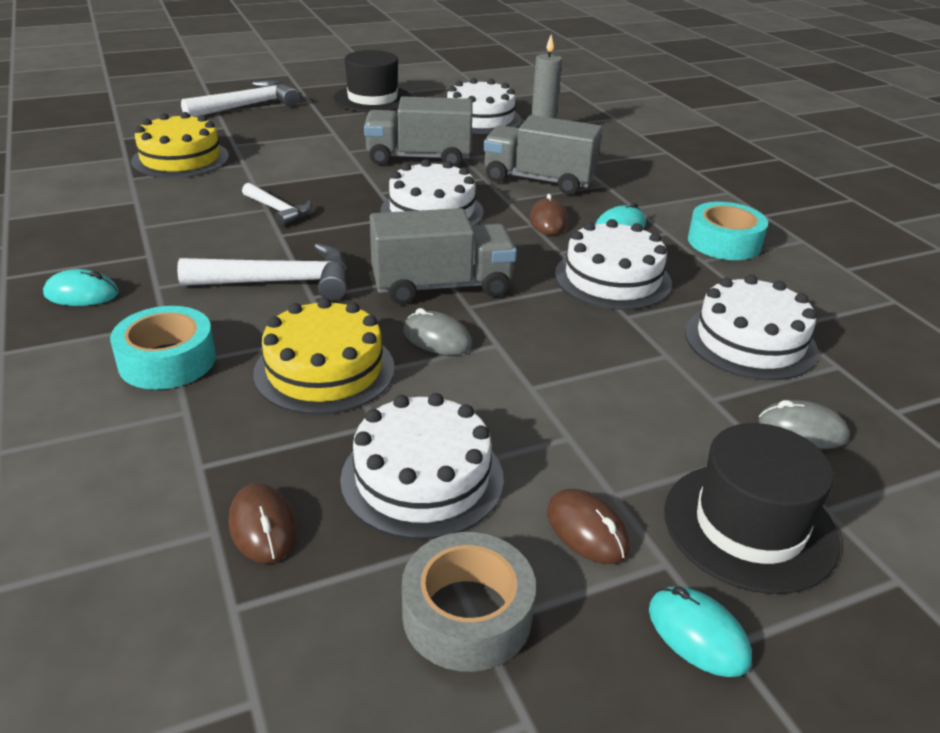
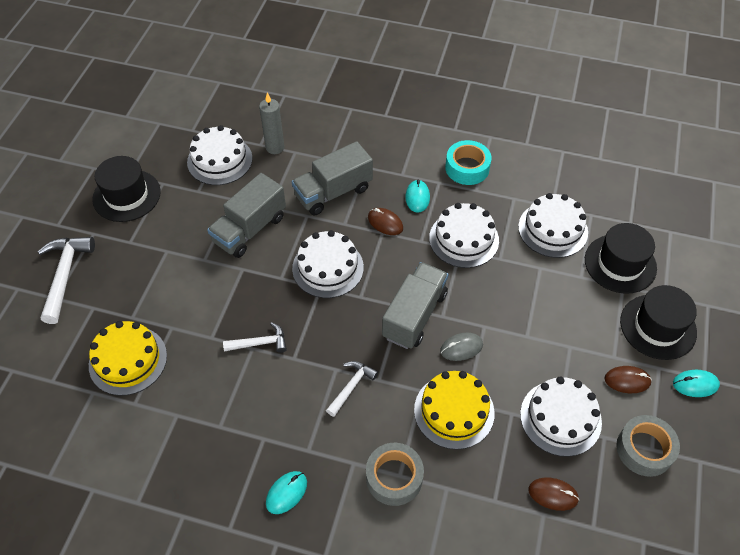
camera: 50 degrees left, 20 degrees up
turquoise tape [110,306,216,390] -> grey tape [366,443,424,506]
white hammer [177,243,347,301] -> white hammer [326,361,378,417], size x0.60
grey mouse [758,400,850,449] -> black hat [585,223,657,294]

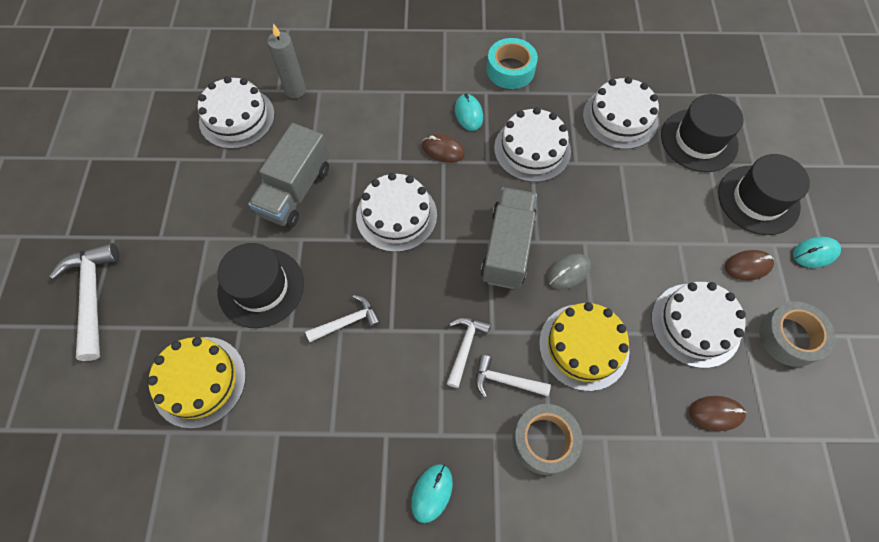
camera: 15 degrees left, 10 degrees up
black hat [92,156,161,222] -> black hat moved to [217,243,304,328]
grey truck [292,141,373,215] -> none
none -> white hammer [476,355,551,398]

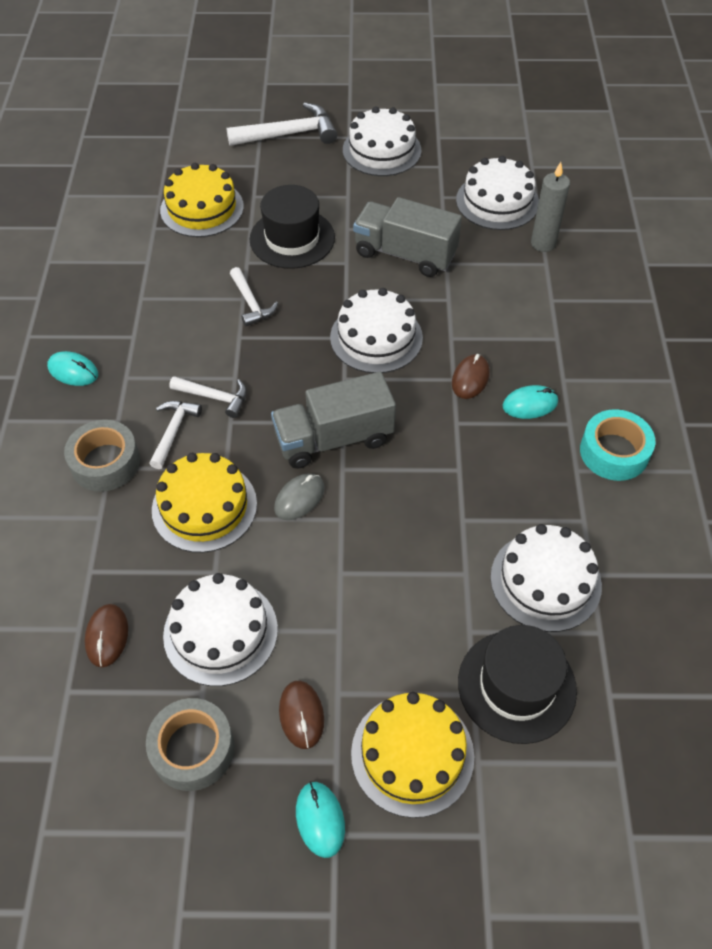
camera: 90 degrees right, 10 degrees down
grey truck [481,187,537,289] -> grey truck turned 150 degrees clockwise [271,372,396,469]
white cake [494,107,571,182] -> white cake moved to [343,106,421,176]
grey mouse [547,254,591,290] -> grey mouse turned 75 degrees clockwise [274,473,324,520]
black hat [718,154,810,235] -> yellow cake [351,692,474,818]

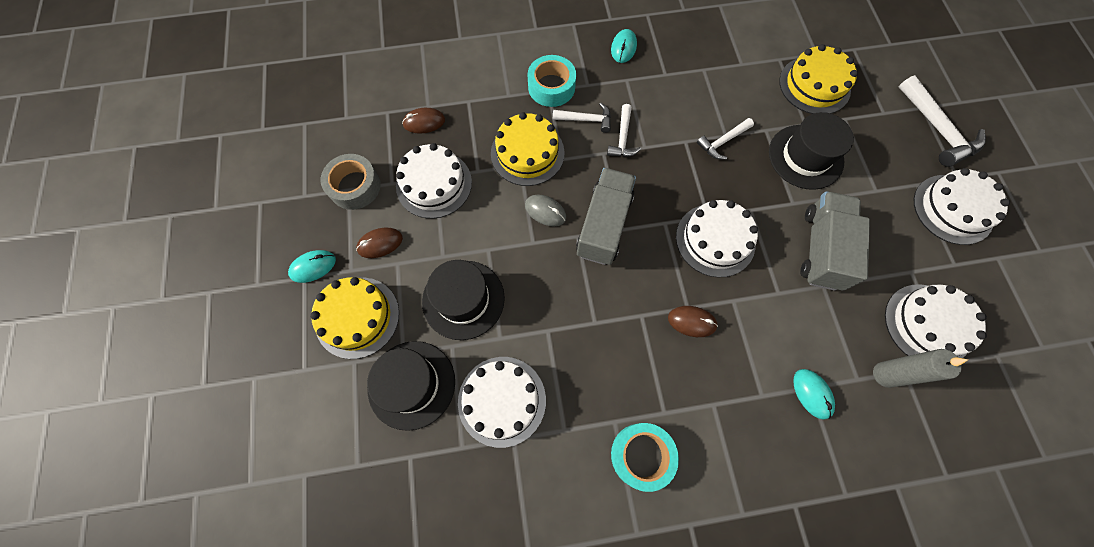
camera: 80 degrees right, 15 degrees up
grey tape [64,420,140,492] -> turquoise tape [527,55,576,107]
grey truck [271,372,396,469] -> grey truck turned 45 degrees clockwise [576,168,636,265]
turquoise mouse [502,385,558,419] -> turquoise mouse moved to [793,369,835,420]
none -> black hat [422,260,505,340]

